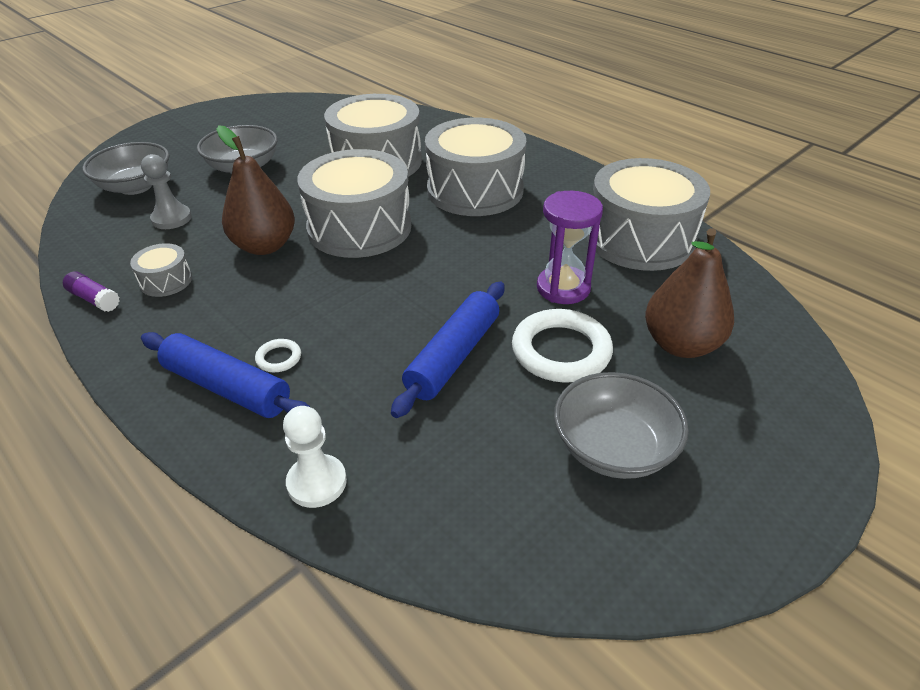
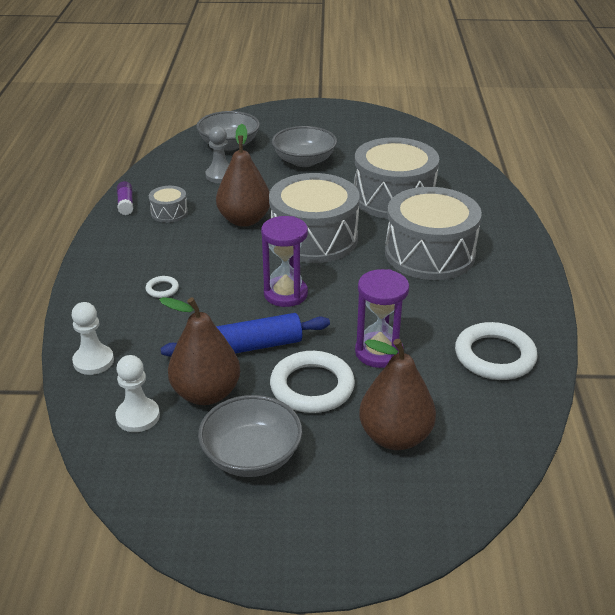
camera: 45 degrees right, 5 degrees down
blue rolling pin [141,332,310,418] -> none
grey drum [587,158,710,271] -> white ring [455,322,538,380]
none -> white pawn [116,355,160,432]
none -> brown pear [159,297,240,405]
none -> purple hourglass [261,216,308,307]

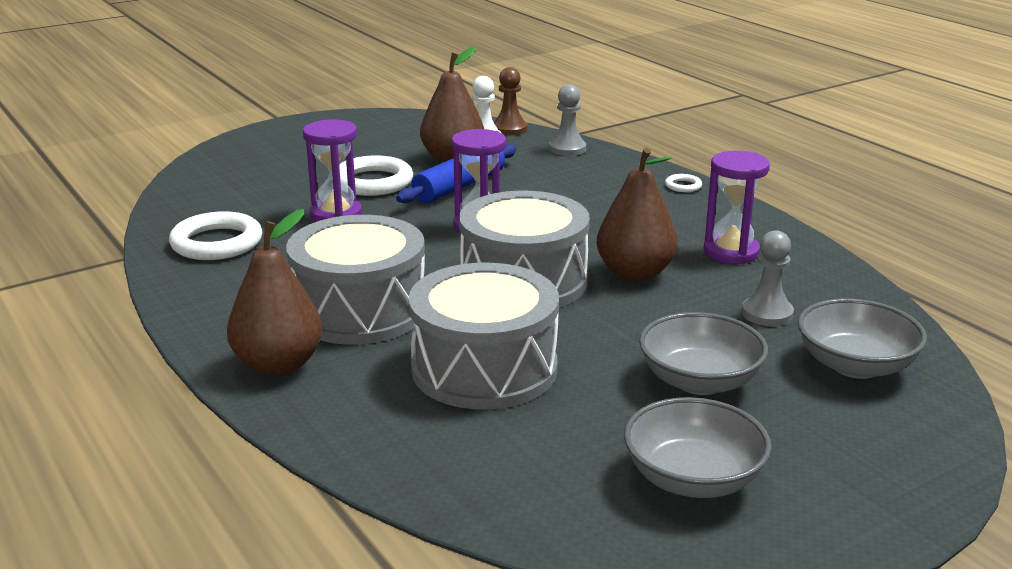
camera: 145 degrees right, 10 degrees down
white pawn [72,302,114,375] -> grey pawn [549,85,586,156]
purple glue stick [117,181,133,215] -> none
white ring [145,276,179,298] -> white ring moved to [665,174,702,192]
grey drum [149,186,188,223] -> purple hourglass [704,151,770,264]
grey bowl [198,395,302,477] -> grey bowl moved to [624,397,772,498]
brown pear [359,339,436,450] -> brown pear moved to [227,209,322,376]
none -> brown pawn [494,67,527,135]

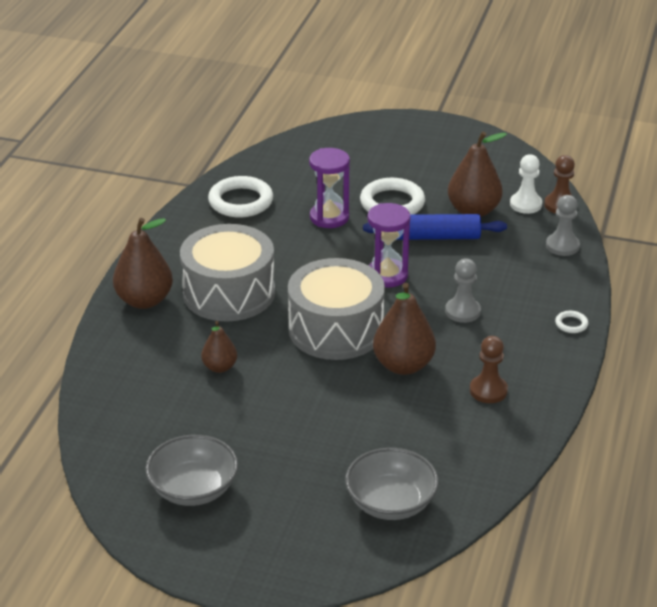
camera: 50 degrees right, 10 degrees up
grey drum [408,263,559,410] -> brown pear [201,321,237,373]
grey bowl [639,312,768,395] -> none
purple hourglass [704,151,770,264] -> brown pawn [470,336,508,403]
grey pawn [742,230,794,326] -> grey pawn moved to [445,258,481,323]

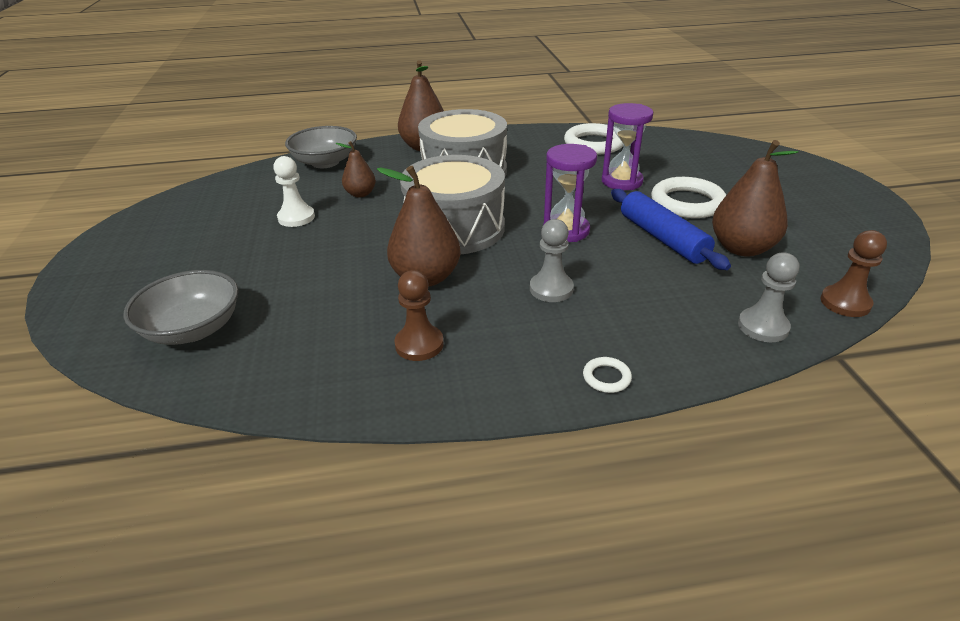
camera: 65 degrees right, 0 degrees up
grey bowl [145,435,238,506] -> grey bowl moved to [285,126,357,168]
white pawn [510,154,542,214] -> white pawn moved to [273,156,315,227]

